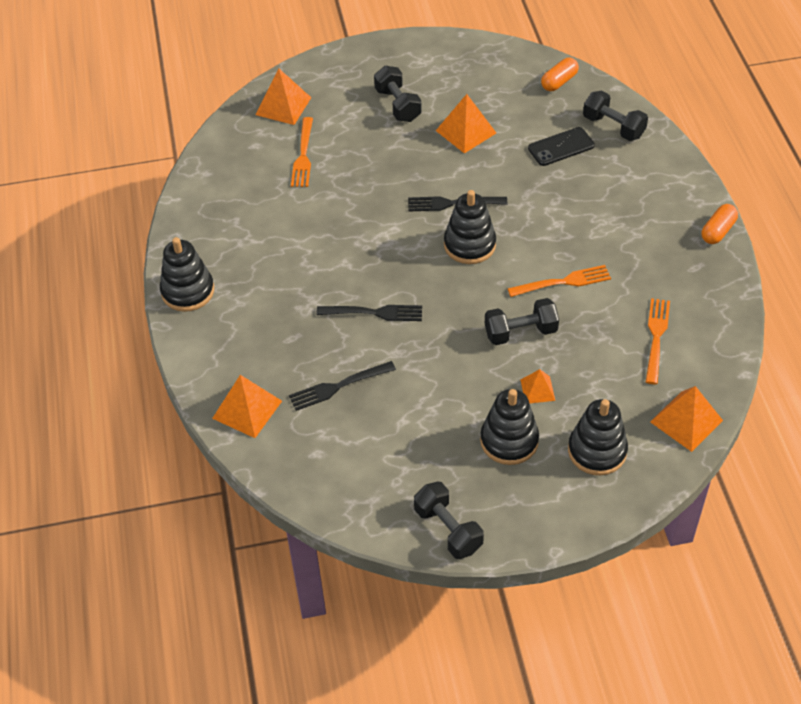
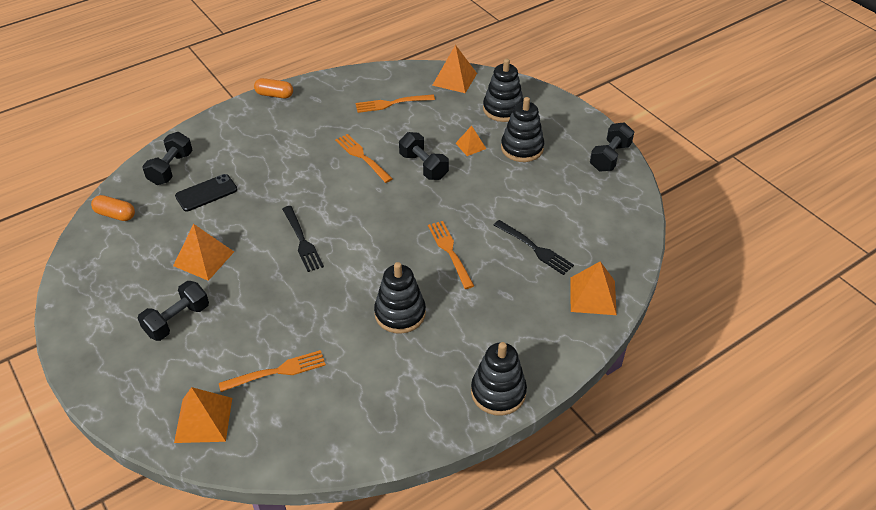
camera: 115 degrees left, 5 degrees down
black fork [316,305,422,321] -> orange fork [428,221,474,289]
black stacking toy [444,190,496,264] -> black stacking toy moved to [374,262,426,334]
black phone [528,127,595,166] -> black phone turned 75 degrees counterclockwise [175,174,237,212]

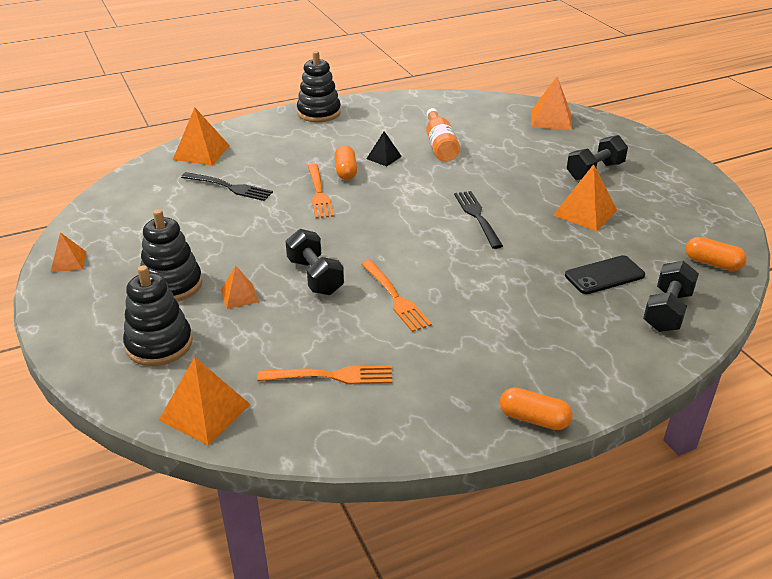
camera: 170 degrees left, 10 degrees down
orange fork [219,350,326,392] -> none
black stacking toy [374,262,426,334] -> black pyramid [367,131,402,166]
black fork [494,220,574,275] -> black fork turned 150 degrees clockwise [181,172,273,201]
black dumbbell [590,123,634,172] -> orange pyramid [51,232,86,272]
none -> orange capsule [335,145,357,180]
none -> orange bottle [426,108,460,162]

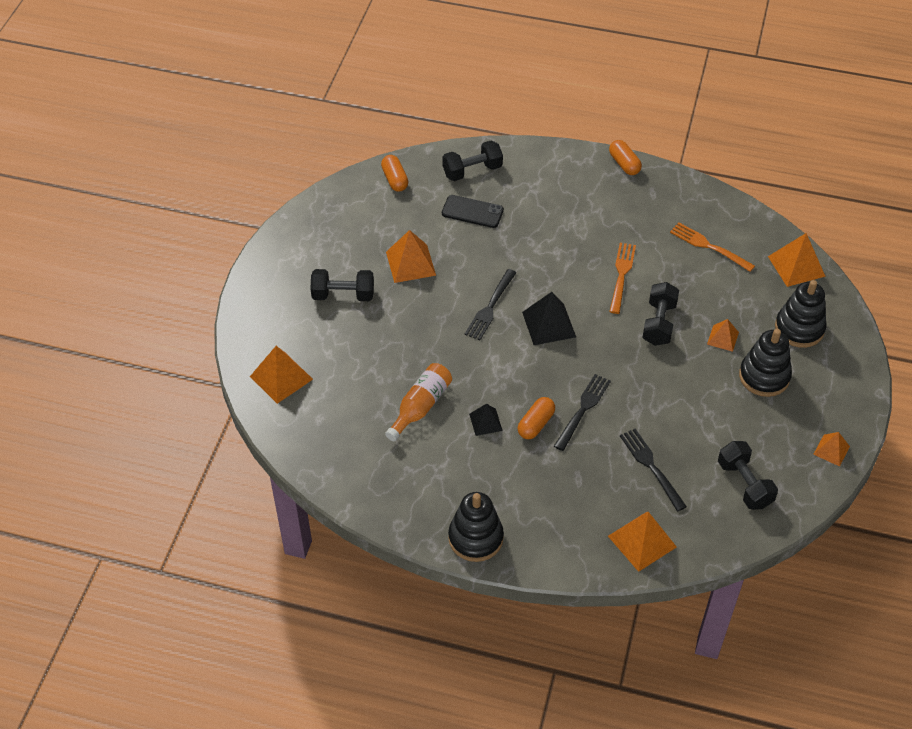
camera: 140 degrees left, 15 degrees up
orange fork [308,164,334,218] -> black fork [554,374,611,451]
none -> black pyramid [522,292,576,345]
none -> black dumbbell [718,441,778,510]

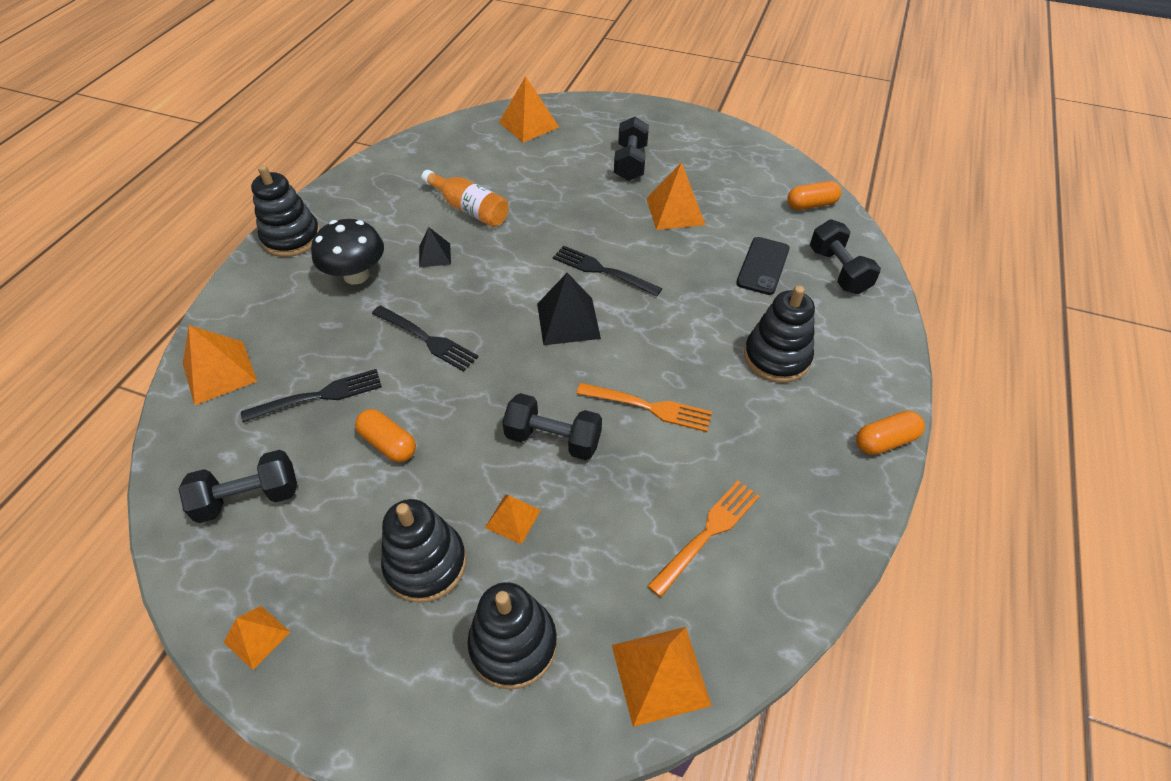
camera: 95 degrees right, 0 degrees up
orange capsule [518,397,555,439] -> orange capsule moved to [355,409,416,462]
none -> black mushroom [311,219,384,285]
none -> black stacking toy [744,286,815,383]

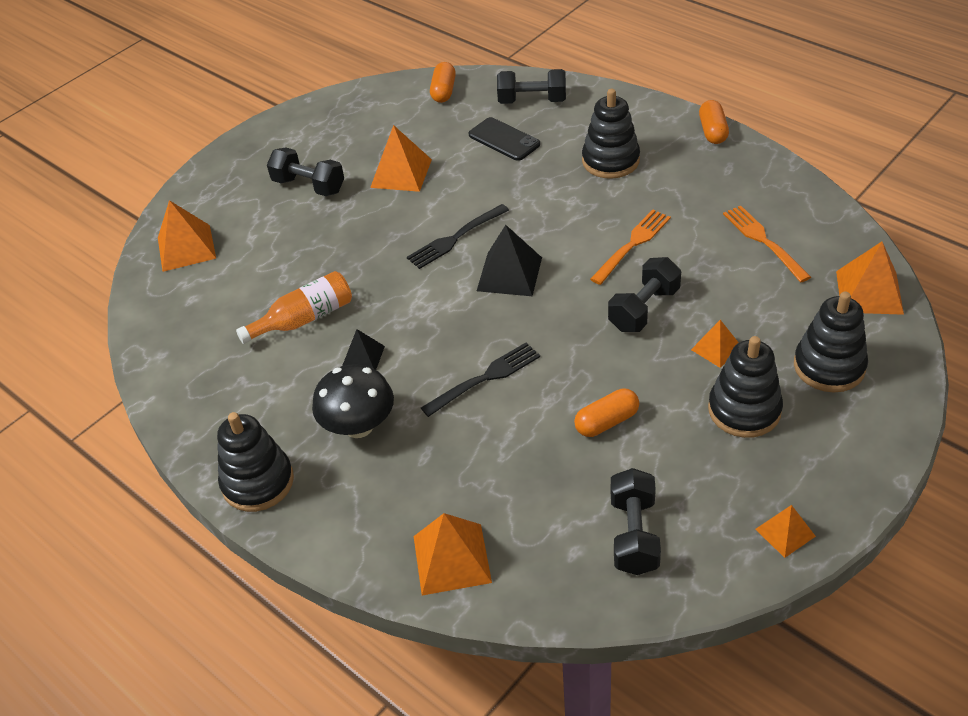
camera: 65 degrees left, 5 degrees down
black fork [241,369,382,422] -> none

